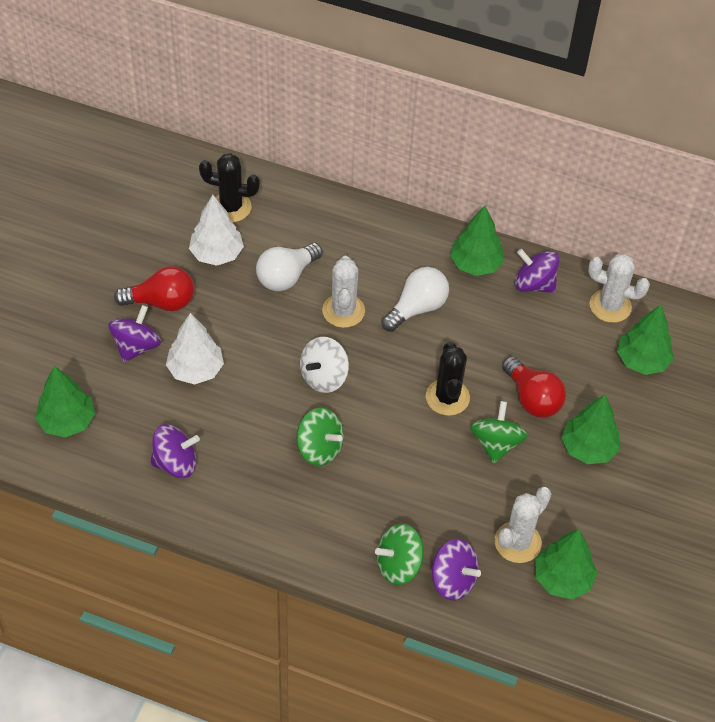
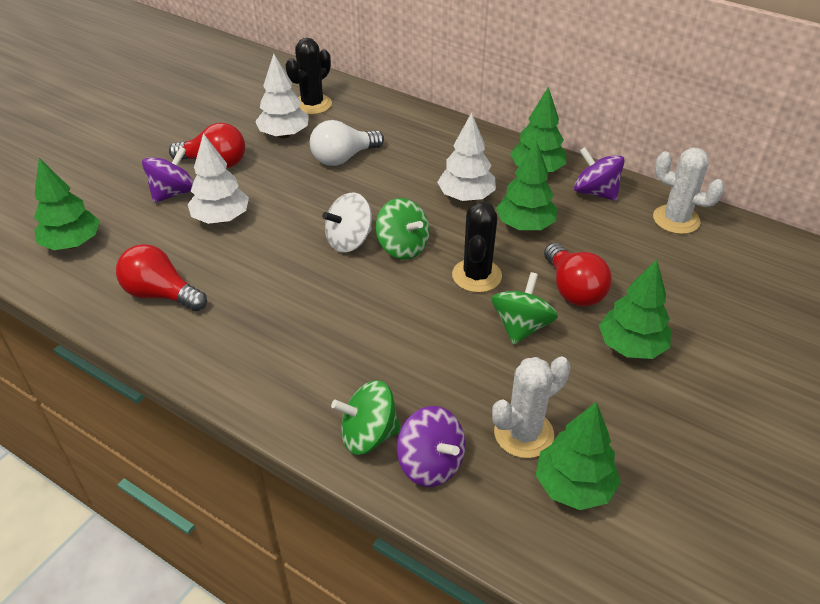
camera: 15 degrees right, 10 degrees down
purple spinning top [150,424,200,478] -> red light bulb [116,244,207,311]
black cactus [199,153,260,223] -> black cactus turned 75 degrees counterclockwise [285,38,332,115]
green spinning top [297,408,344,466] -> green spinning top moved to [376,198,430,260]
white cactus [322,256,365,328] -> none
white light bulb [381,267,449,332] -> white tree [437,112,496,201]
green tree [617,305,674,375] -> green tree moved to [496,140,557,230]

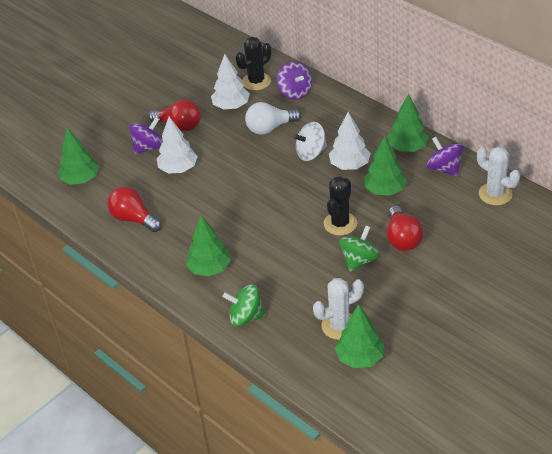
camera: 15 degrees right, 0 degrees up
white spinning top [322,193,372,253] -> white spinning top moved to [293,122,327,161]
green spinning top [376,198,430,260] -> none
purple spinning top [397,406,465,487] -> purple spinning top moved to [277,62,312,100]
green tree [599,259,671,359] -> green tree moved to [186,216,231,276]

